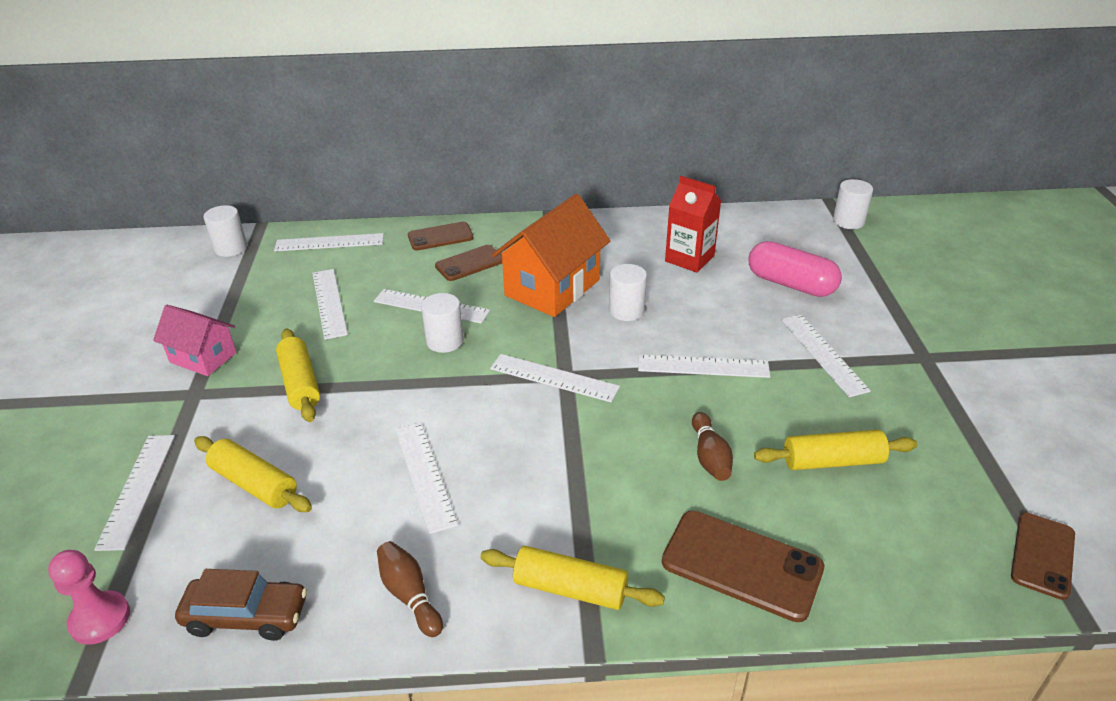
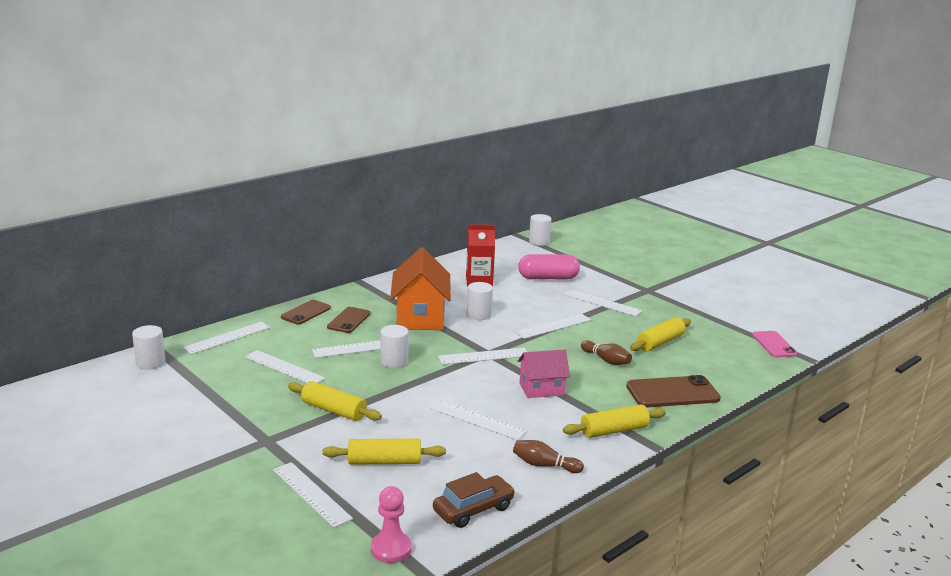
camera: 40 degrees left, 15 degrees down
pink house [153,305,236,376] -> pink house moved to [518,349,570,398]
brown phone [1011,513,1075,600] -> pink phone [752,331,798,357]

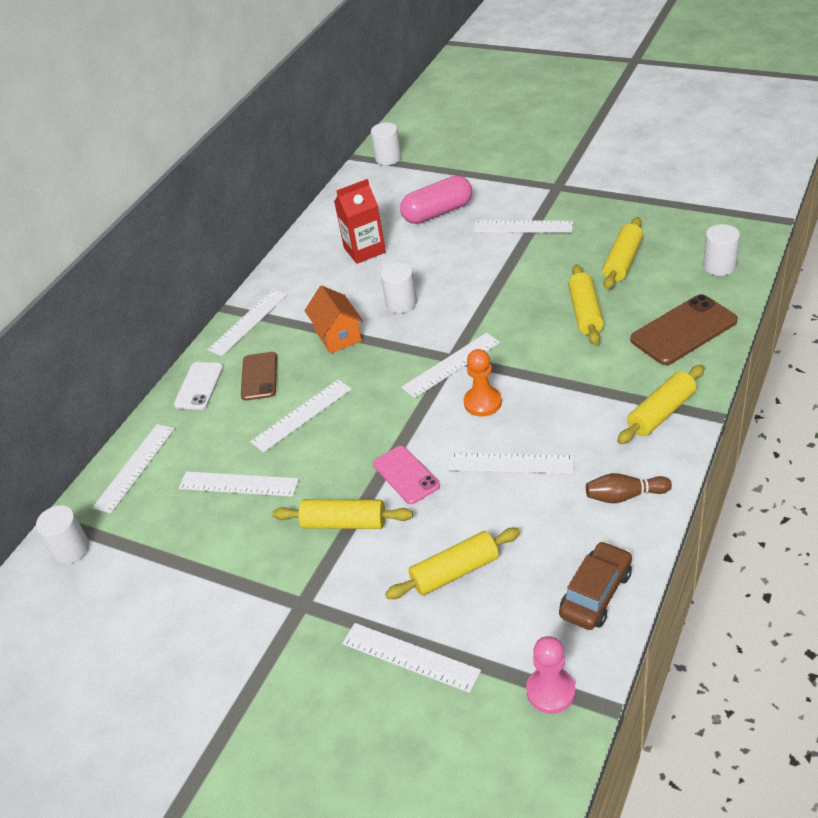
camera: 15 degrees left, 20 degrees up
brown phone [281,300,331,325] -> white phone [174,362,224,410]
white cylinder [380,325,409,368] -> white cylinder moved to [703,224,740,276]
orange house [390,247,451,330] -> orange house [305,286,363,354], size x0.60
white ruler [515,314,591,339] -> white ruler moved to [207,289,288,356]
pink house [518,349,570,398] -> none
brown bowling pin [581,340,632,365] -> yellow rolling pin [568,265,604,345]
pink phone [752,331,798,357] -> pink phone moved to [373,446,440,504]
none -> orange pawn [464,349,502,416]

